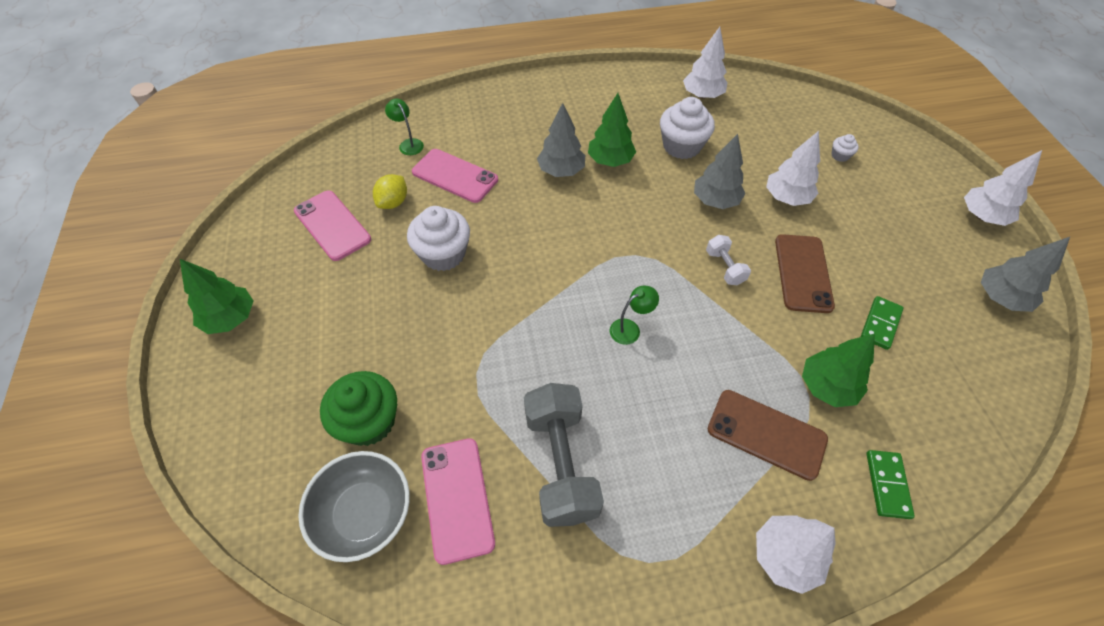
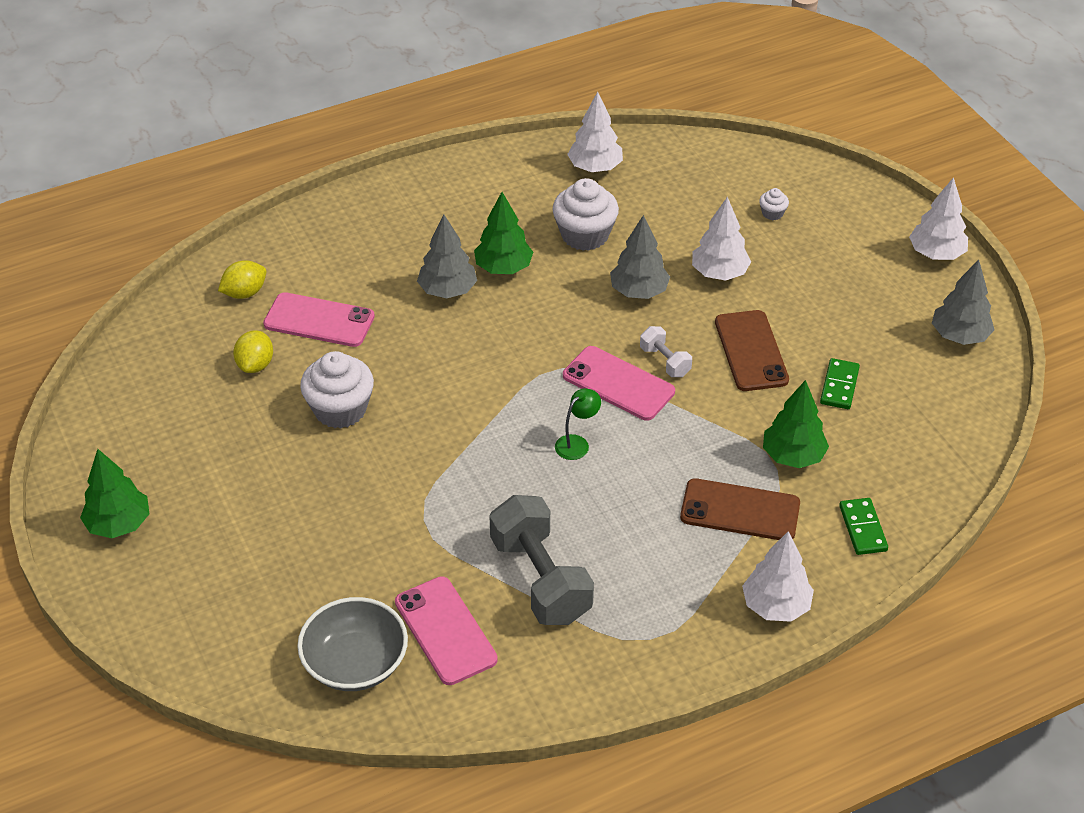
camera: 15 degrees left, 10 degrees down
pink phone [294,190,371,261] -> pink phone moved to [563,346,675,421]
green cupcake [320,371,397,446] -> none
green lamp [385,98,424,155] -> yellow lemon [218,260,266,299]

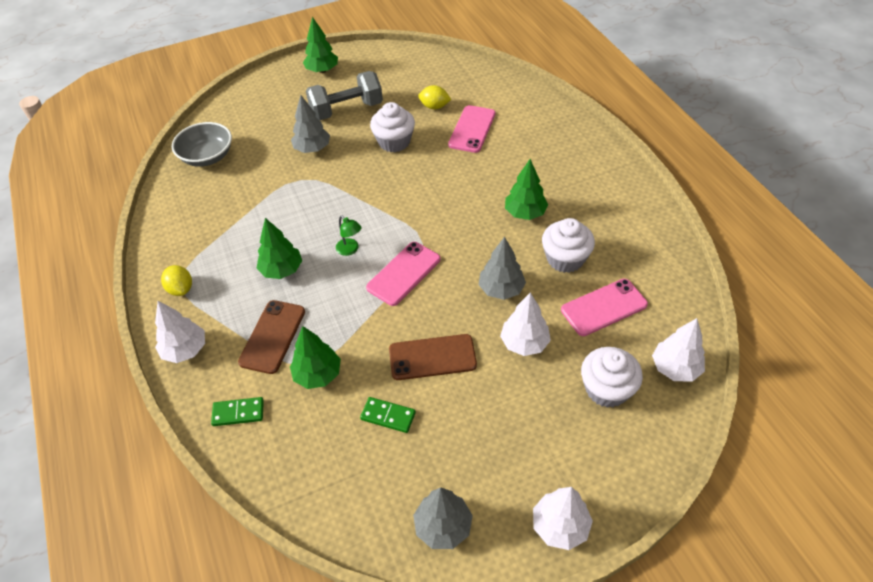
camera: 95 degrees right, 5 degrees up
yellow lemon [218,260,266,299] -> yellow lemon moved to [161,265,192,296]
pink phone [395,577,498,685] -> pink phone moved to [561,279,648,336]
grey tree [417,214,477,299] -> grey tree moved to [291,95,330,153]
grey dumbbell [489,495,594,625] -> grey dumbbell moved to [306,71,383,120]
white tree [567,91,623,172] -> white tree moved to [652,318,705,381]
white dumbbell [640,326,692,377] -> none
white cupcake [759,188,789,220] -> white cupcake [581,347,643,408], size x2.19
none -> green tree [257,218,302,279]

